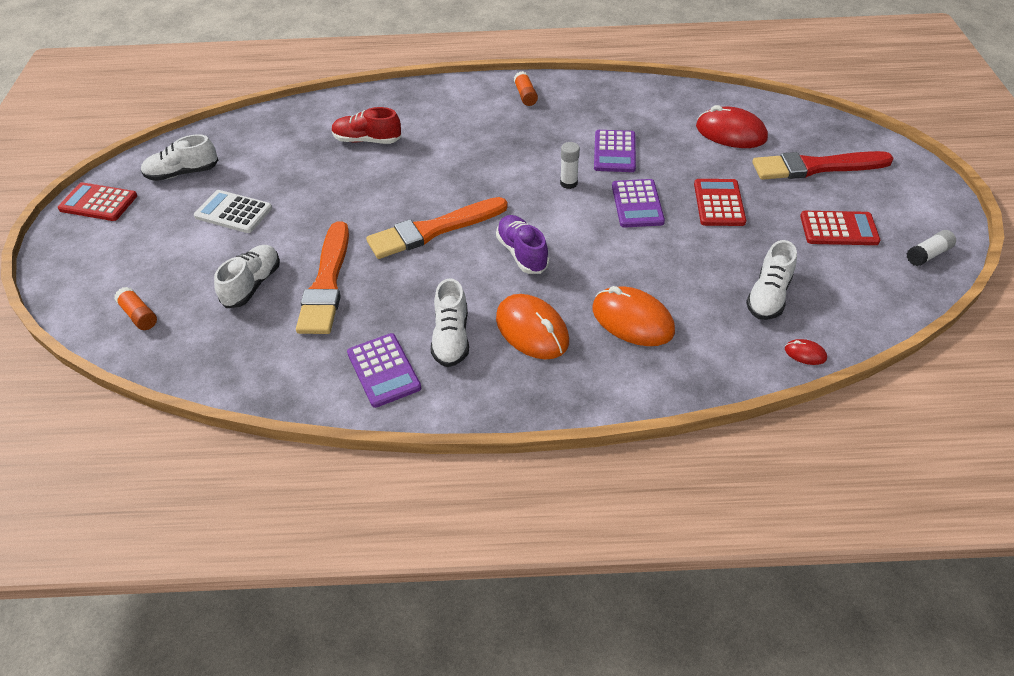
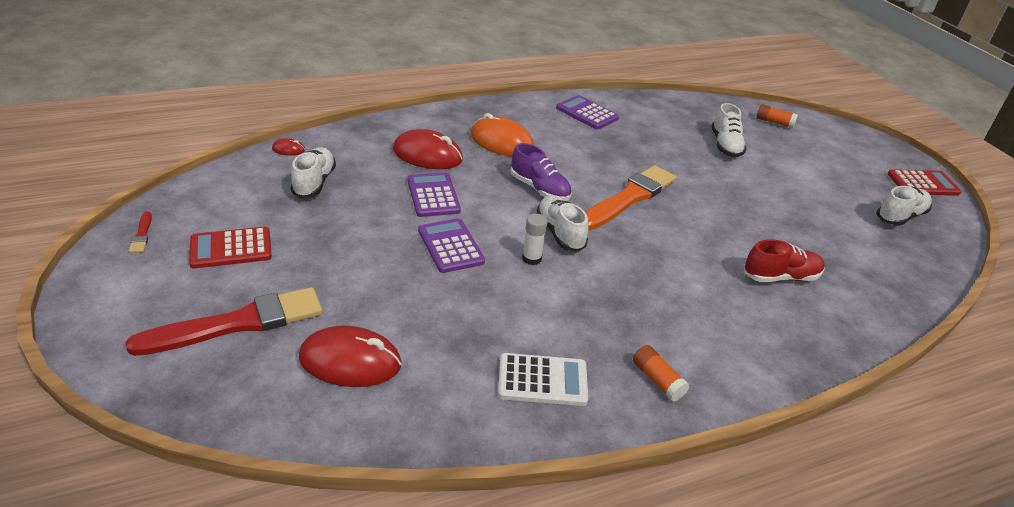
camera: 155 degrees right, 10 degrees down
white calculator [194,190,272,233] -> white calculator moved to [498,353,588,406]
orange brush [296,221,349,334] -> none
white shoe [431,278,469,367] -> white shoe moved to [536,195,589,252]
orange mouse [592,286,675,346] -> red mouse [393,129,463,169]
purple calculator [594,130,636,172] -> purple calculator moved to [407,172,461,217]
red calculator [694,179,746,226] -> none
white glue stick [907,230,956,266] -> red brush [129,211,152,253]

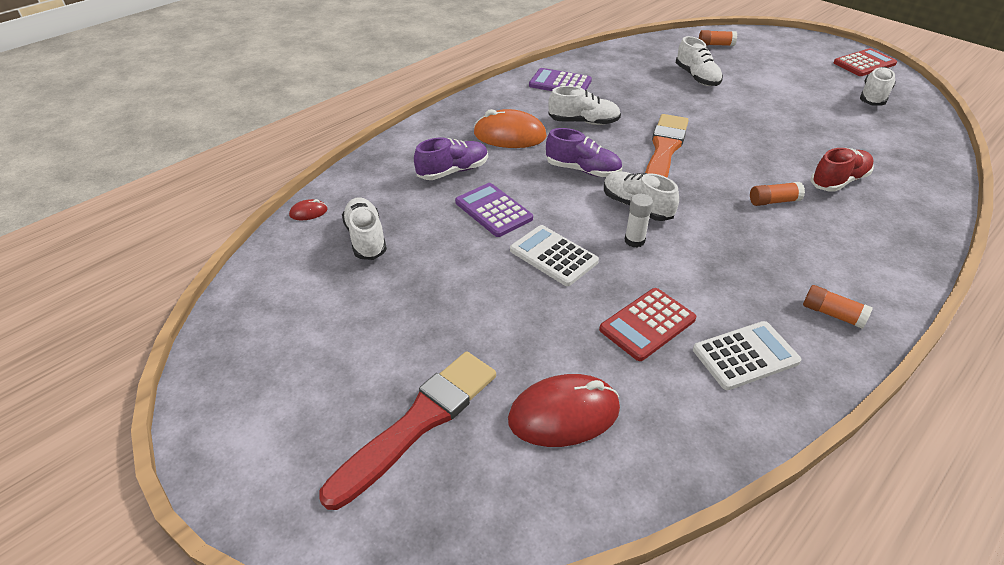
camera: 20 degrees left, 5 degrees up
red brush [129,211,152,253] -> none
red calculator [189,227,272,269] -> red calculator moved to [599,288,696,361]
red mouse [393,129,463,169] -> purple shoe [414,138,488,180]
purple calculator [418,218,485,273] -> white calculator [510,225,599,286]
none -> white shoe [548,86,621,125]
none -> orange glue stick [750,182,805,206]

